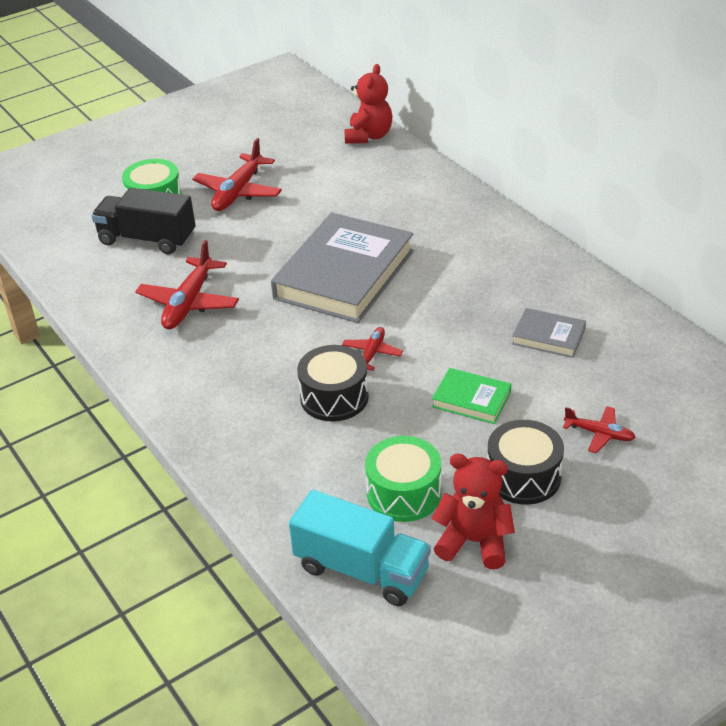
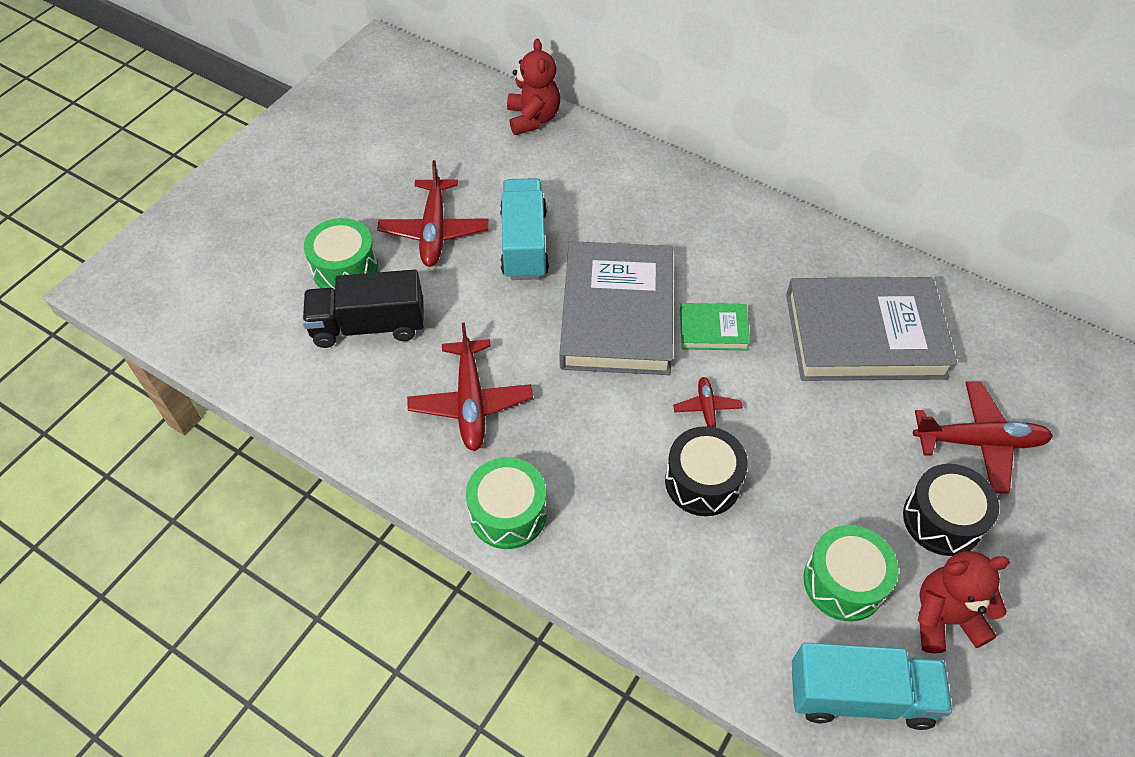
camera: 25 degrees left, 15 degrees up
green book [432,368,511,424] -> green book moved to [680,303,750,351]
grey book [512,308,586,358] -> grey book [786,277,958,381], size x2.18
red plane [563,406,636,453] -> red plane [913,382,1053,493], size x1.82
none -> green drum [466,457,547,549]
none -> turquoise truck [500,178,549,280]

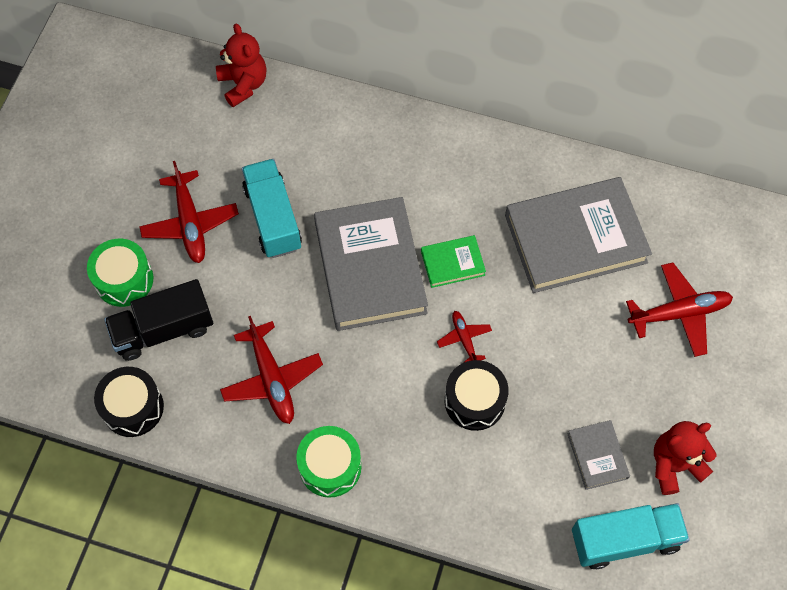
camera: 15 degrees left, 10 degrees up
green drum [803,525,898,621] -> grey book [568,420,630,490]
black drum [903,464,999,556] -> black drum moved to [94,367,164,437]

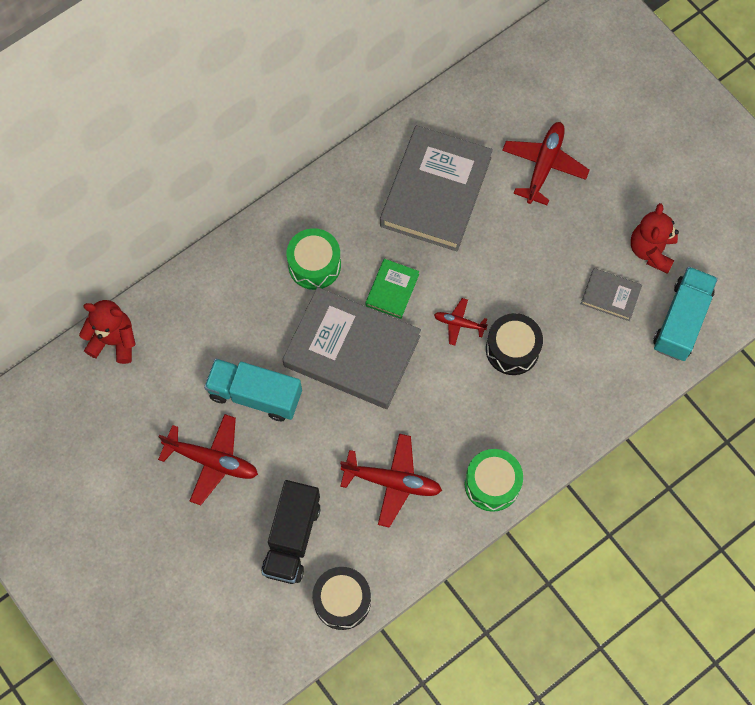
camera: 55 degrees left, 5 degrees up
green drum [87,239,153,307] -> green drum moved to [286,228,341,290]

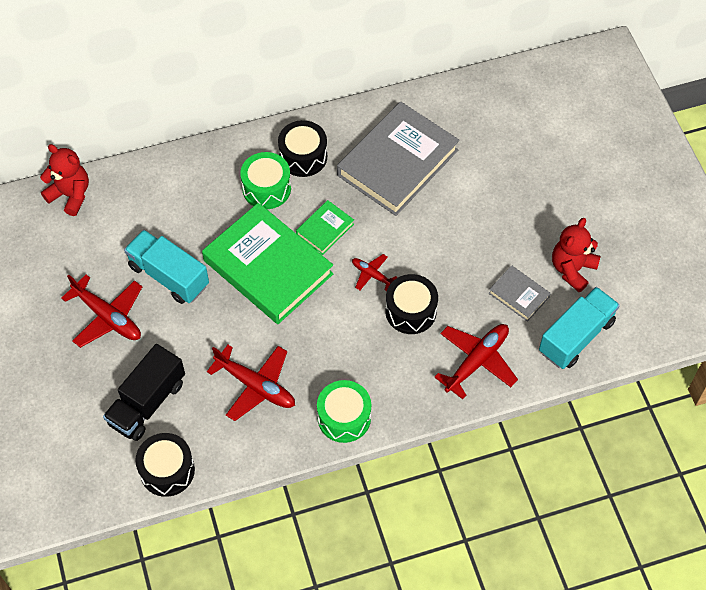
camera: 20 degrees right, 10 degrees down
grey book [282,287,421,409] -> green book [202,203,334,324]
red plane [502,122,590,205] -> red plane moved to [434,324,518,399]
none -> black drum [278,120,327,177]

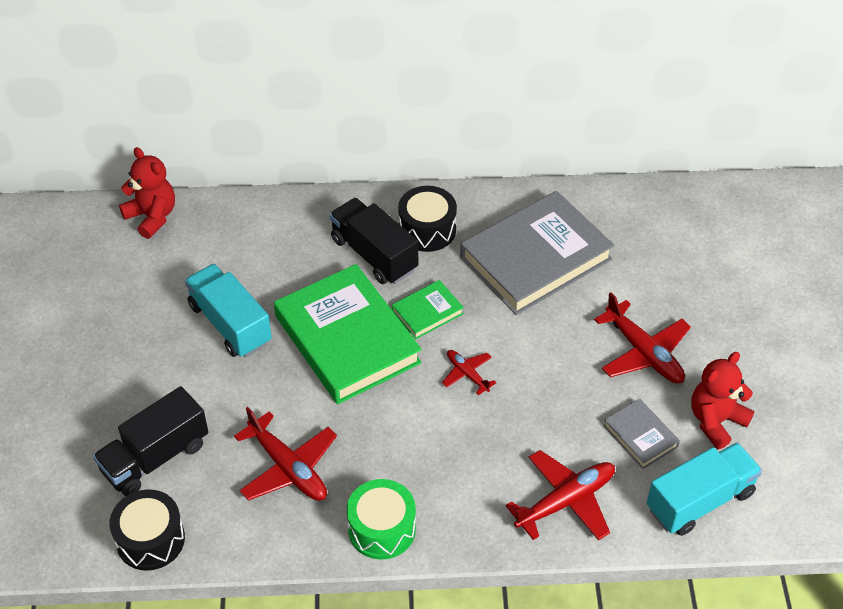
camera: 15 degrees right, 10 degrees down
red plane [61,274,142,348] -> red plane moved to [594,292,691,383]
green drum [240,152,291,209] -> black truck [329,198,418,284]
black drum [385,274,438,334] -> none

